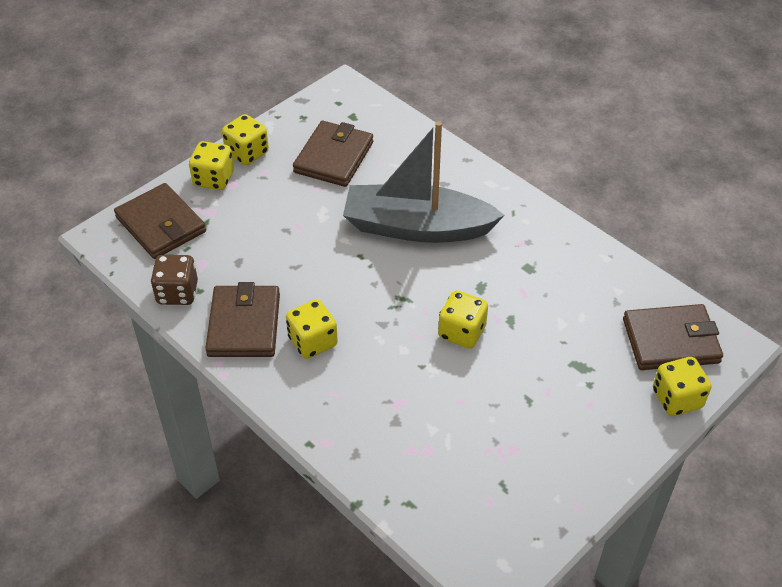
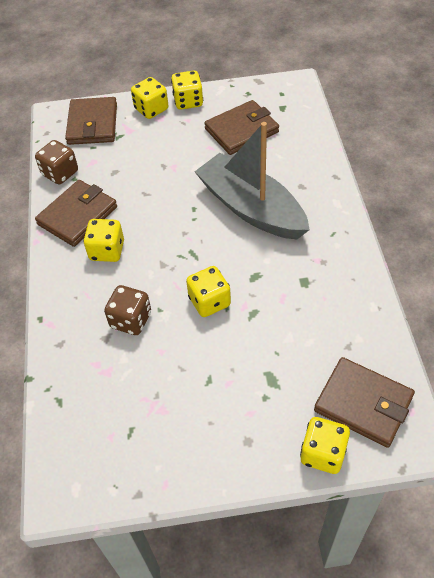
camera: 40 degrees right, 5 degrees up
none -> brown dice [104,285,151,335]

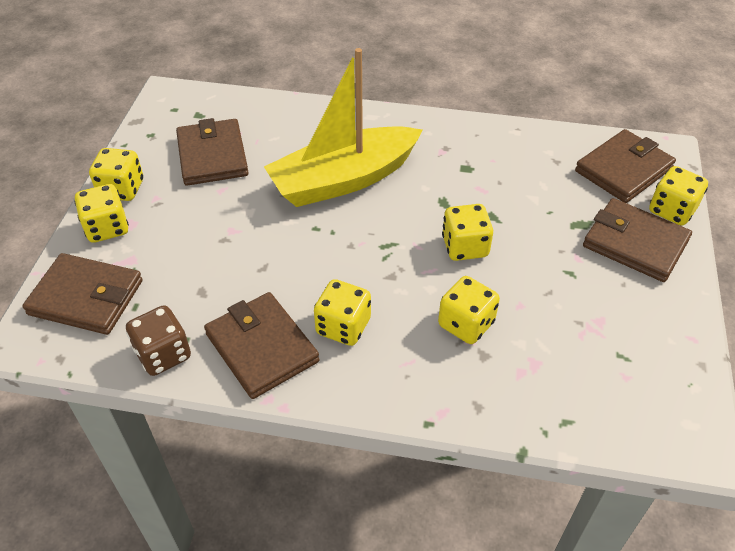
camera: 75 degrees left, 5 degrees down
brown dice [104,285,151,335] -> yellow dice [438,276,500,344]
grey boat [195,122,310,240] -> yellow boat [264,48,422,207]
none -> brown wallet [583,198,692,282]

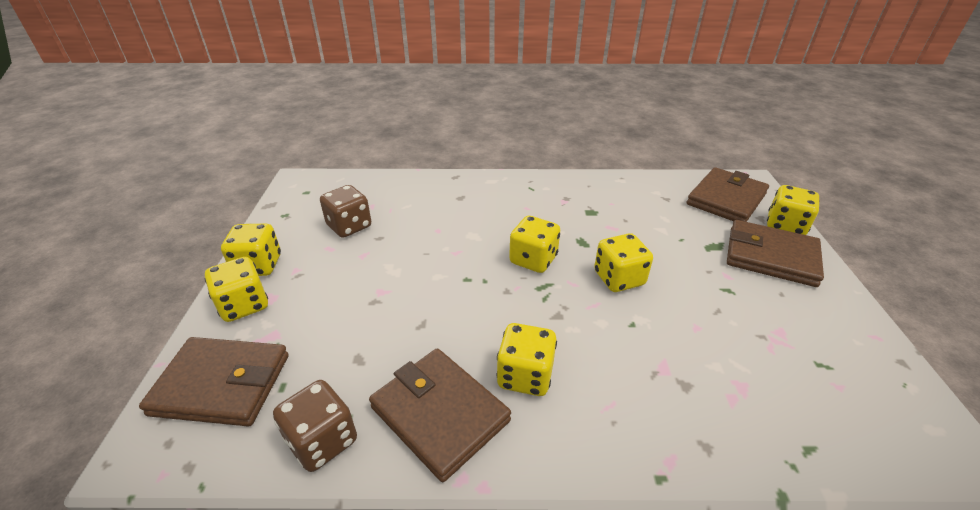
camera: 10 degrees left, 10 degrees down
brown wallet [176,118,249,186] -> brown dice [320,185,371,238]
yellow boat [264,48,422,207] -> none
yellow dice [438,276,500,344] -> yellow dice moved to [509,216,560,273]

